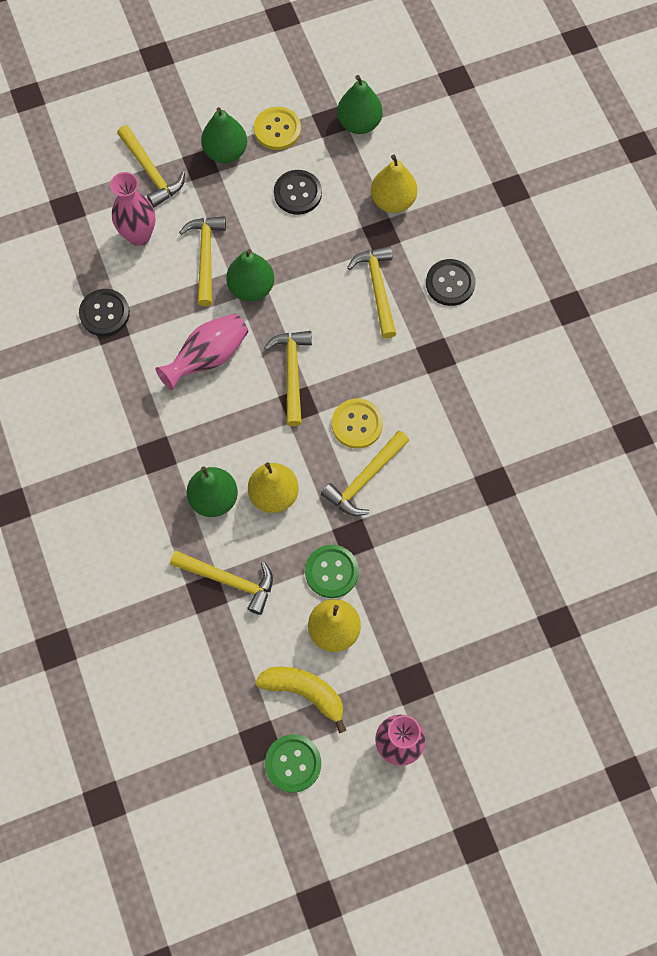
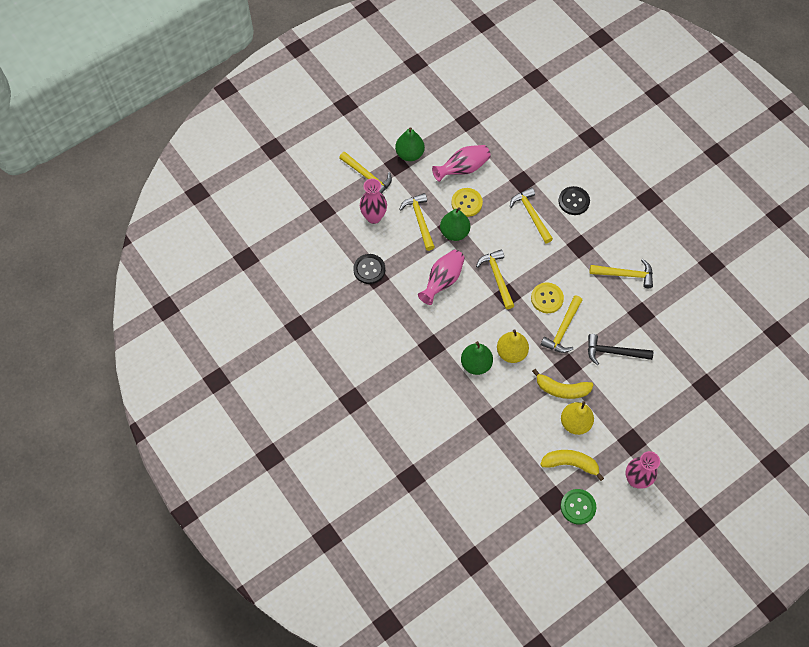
camera: 15 degrees left, 5 degrees down
yellow hammer [170,551,273,615] -> yellow hammer moved to [589,259,653,288]
yellow button [254,107,301,150] -> yellow button moved to [451,188,483,217]
black button [274,170,322,215] -> pink vase [432,145,491,182]
green button [305,545,359,598] -> yellow banana [532,369,593,399]
green pear [337,75,383,134] -> none
yellow pear [371,155,417,213] -> none
none -> black hammer [588,334,653,365]

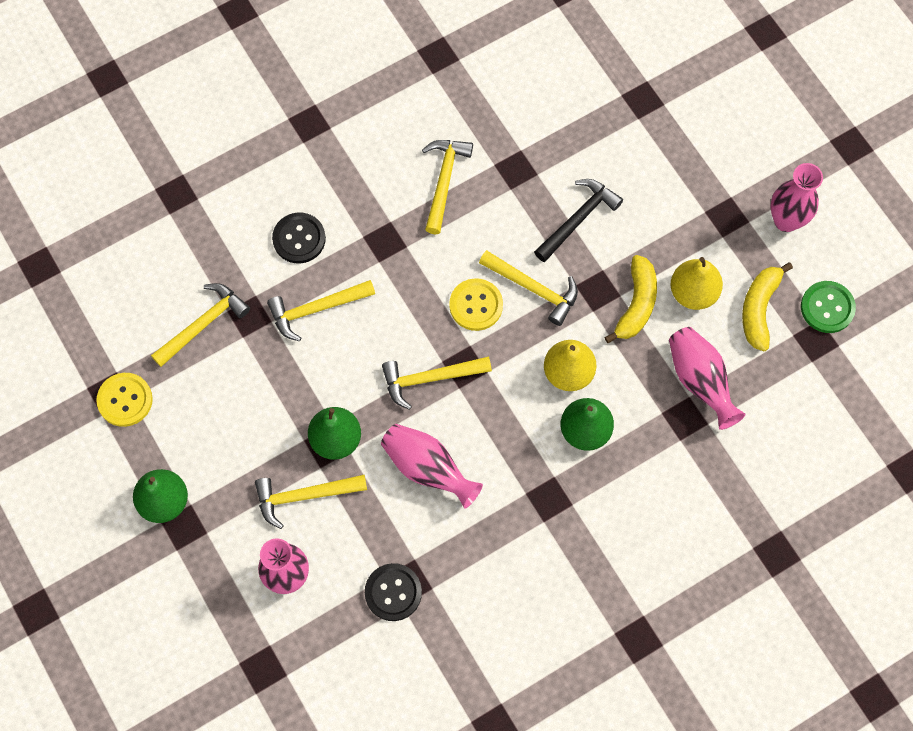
camera: 85 degrees left, 5 degrees up
yellow hammer [339,152,392,193] -> yellow hammer moved to [151,283,250,367]
pink vase [432,145,491,182] -> pink vase moved to [669,327,746,430]
yellow button [451,188,483,217] -> yellow button moved to [96,373,153,427]
black hammer [588,334,653,365] -> black hammer turned 150 degrees counterclockwise [534,179,623,262]

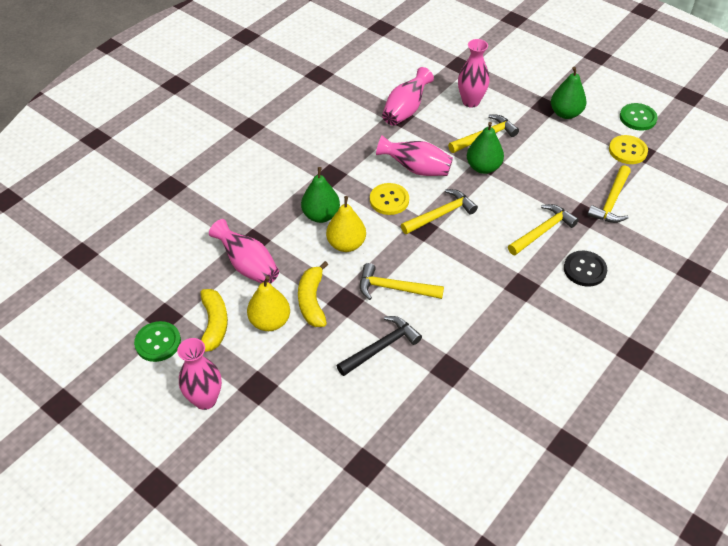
camera: 160 degrees right, 20 degrees down
black button [365,563,422,621] -> pink vase [382,67,434,126]
yellow hammer [422,140,473,234] -> none
yellow button [449,278,503,331] -> yellow button moved to [370,183,409,215]
black hammer [534,179,623,262] -> black hammer turned 150 degrees counterclockwise [337,316,422,376]
none -> green button [620,103,658,131]

